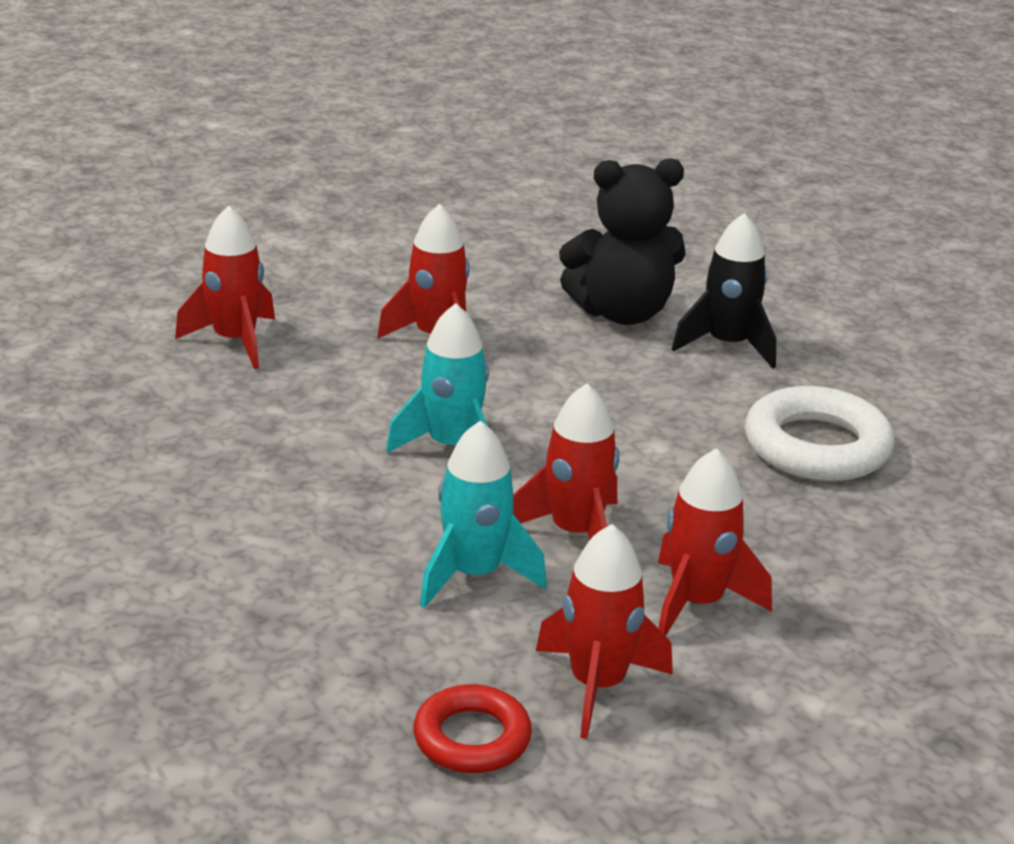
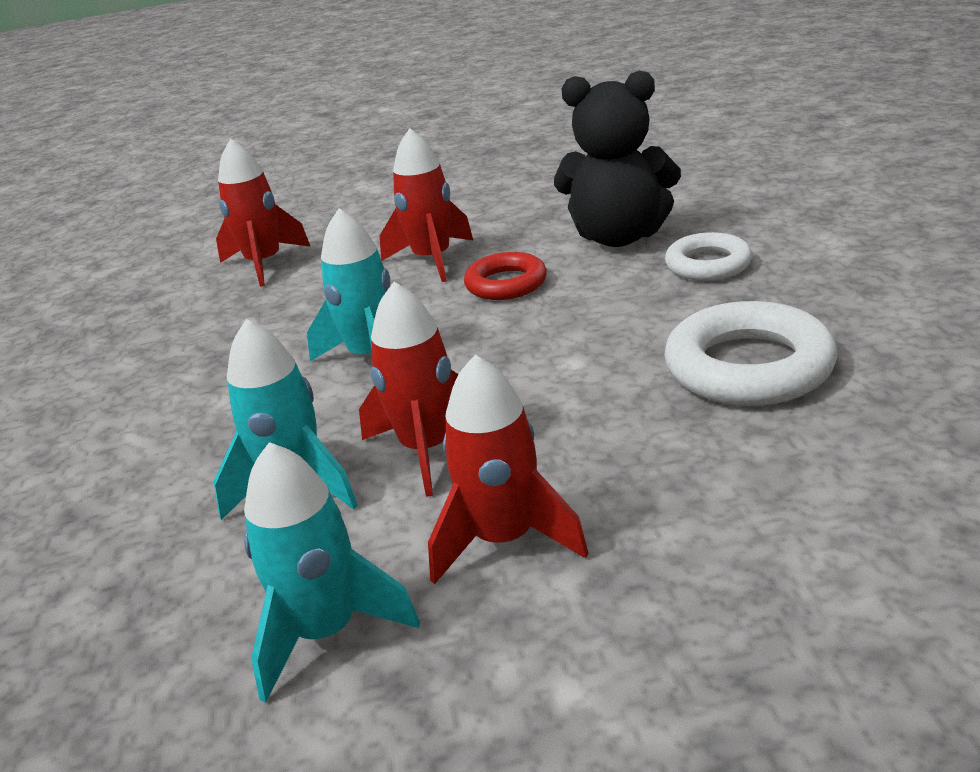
camera: 25 degrees right, 0 degrees up
red ring [413,684,532,773] -> red ring moved to [464,252,547,300]
red rocket [536,524,673,739] -> turquoise rocket [244,442,420,703]
black rocket [672,213,776,368] -> white ring [665,232,752,281]

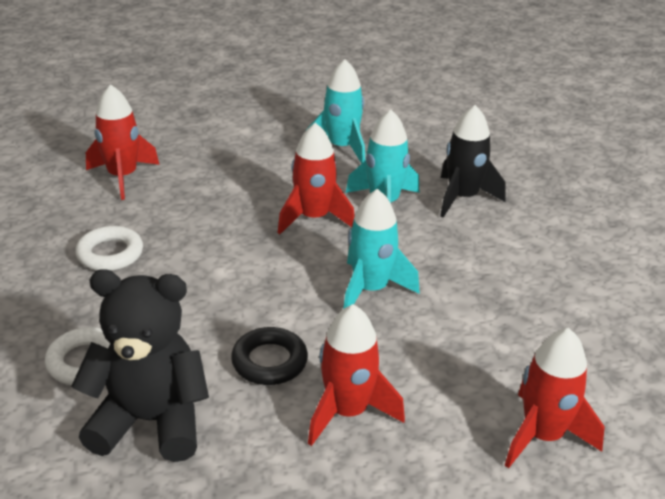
camera: 170 degrees right, 5 degrees up
red rocket [428,355,589,585] -> red rocket moved to [86,84,160,200]
red ring [464,252,547,300] -> black ring [231,327,308,385]
white ring [664,301,838,406] -> white ring [75,226,143,271], size x0.62
none -> black rocket [440,105,506,218]

